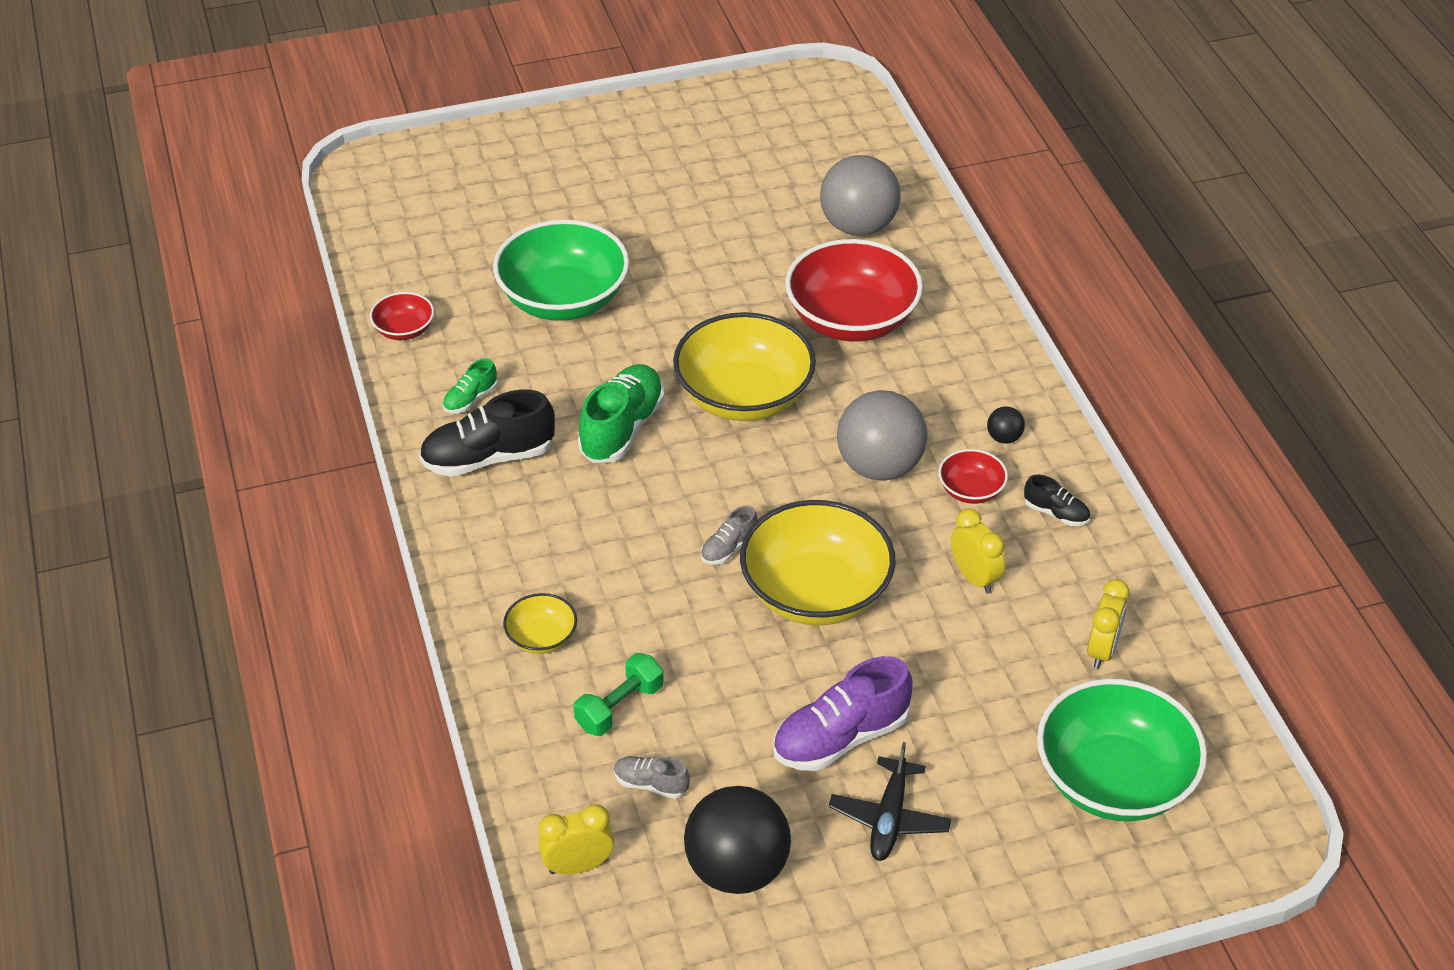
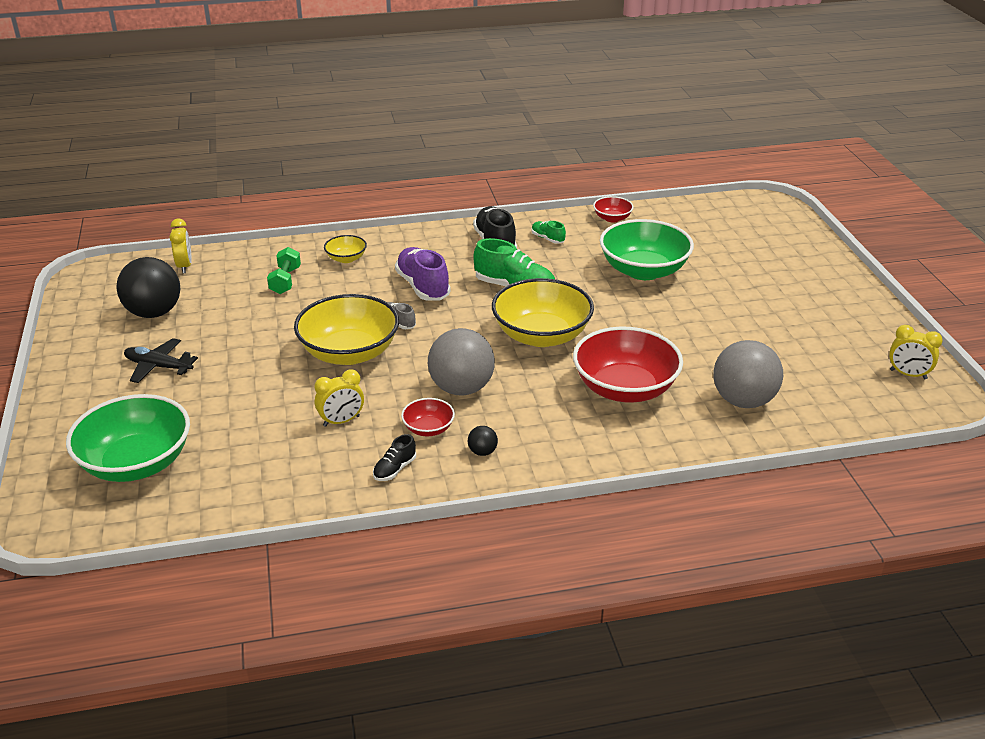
camera: 95 degrees right, 10 degrees down
green dumbbell [573,653,664,736] -> green dumbbell turned 45 degrees clockwise [267,247,301,294]
grey shoe [614,756,690,799] -> none
purple shoe [773,656,913,771] -> purple shoe moved to [395,247,451,301]
yellow clock [1087,579,1130,669] -> yellow clock moved to [889,325,943,379]

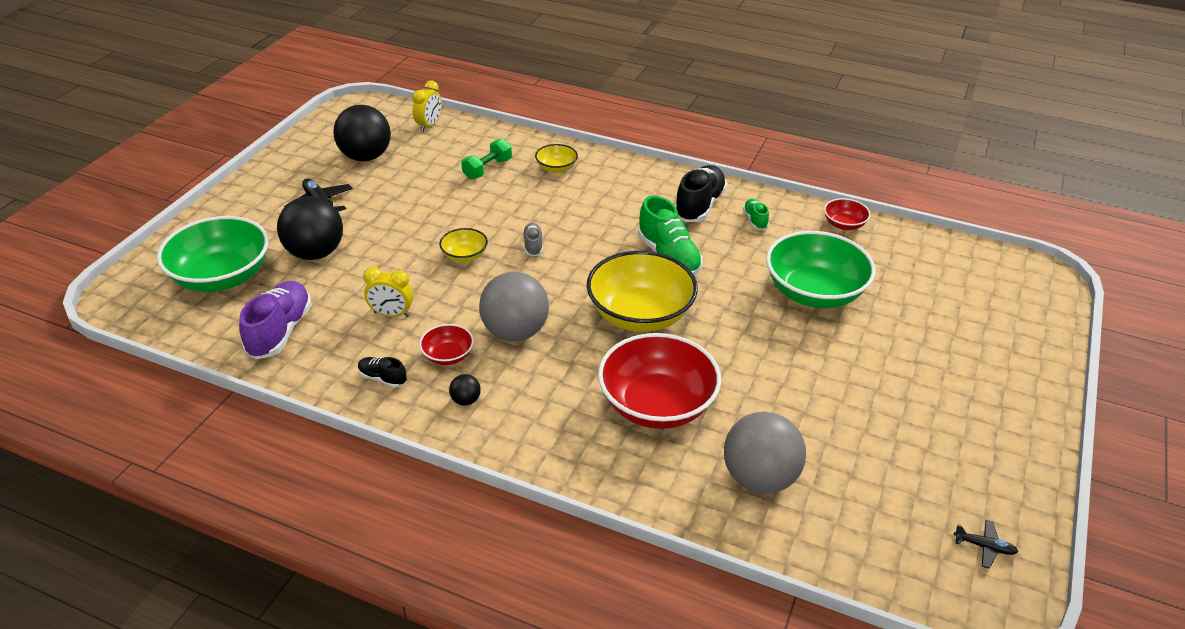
camera: 35 degrees right, 5 degrees up
yellow bowl [294,294,399,365] -> yellow bowl [439,228,488,262], size x0.47
black shoe [373,434,416,481] -> black shoe turned 45 degrees clockwise [358,357,407,388]
purple shoe [395,247,451,301] -> purple shoe moved to [239,281,312,359]
yellow clock [889,325,943,379] -> black plane [954,520,1018,569]
none -> black ball [277,196,343,260]

